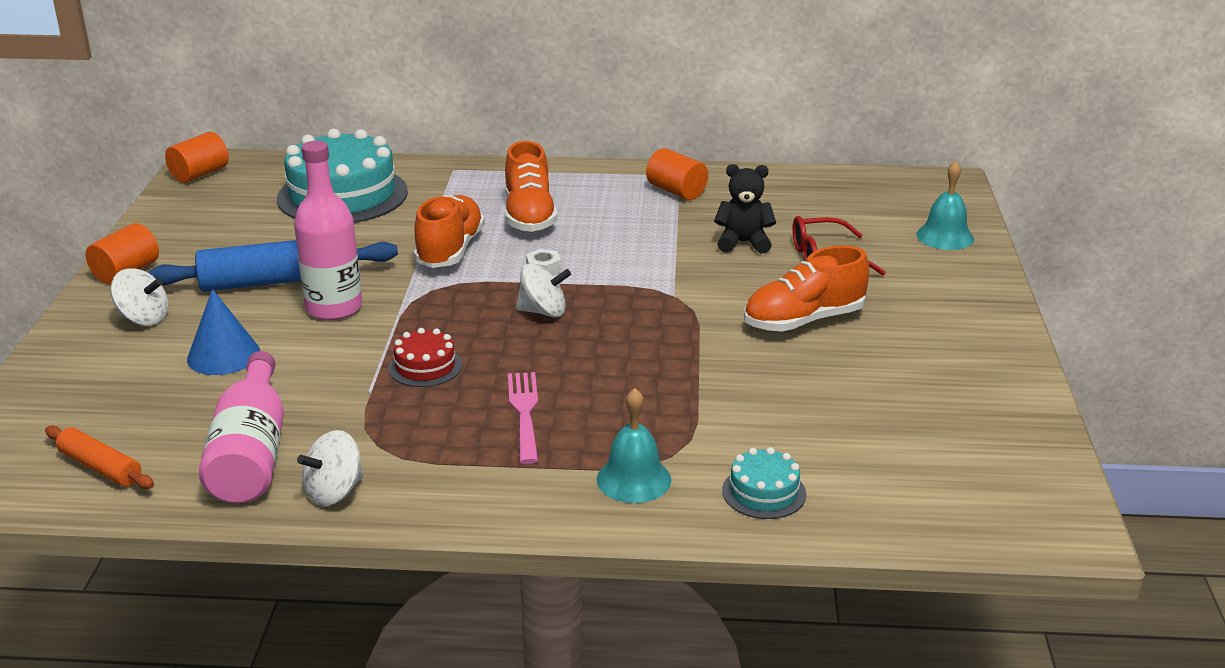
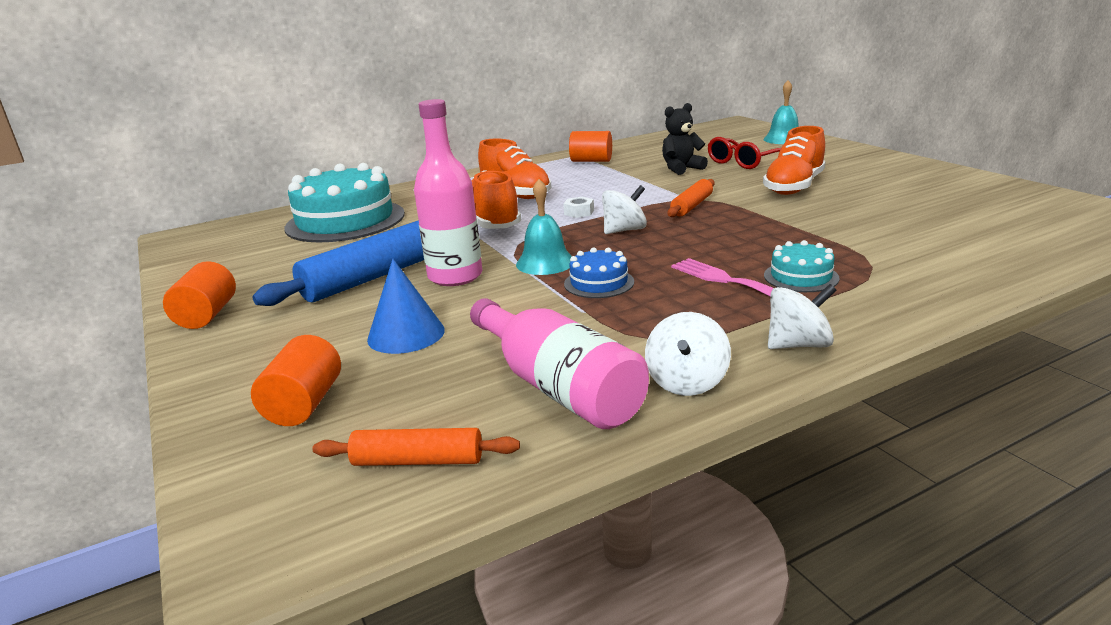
camera: 30 degrees left, 5 degrees down
white spinning top [110,268,168,326] -> white spinning top moved to [768,284,837,349]
orange cylinder [165,132,229,183] -> orange cylinder moved to [251,335,341,426]
red cake [388,328,462,387] -> blue cake [564,247,634,298]
turquoise bell [596,388,671,503] -> turquoise bell moved to [516,179,572,275]
turquoise cake [722,447,806,519] -> turquoise cake moved to [764,240,840,292]
none -> orange rolling pin [667,179,715,217]

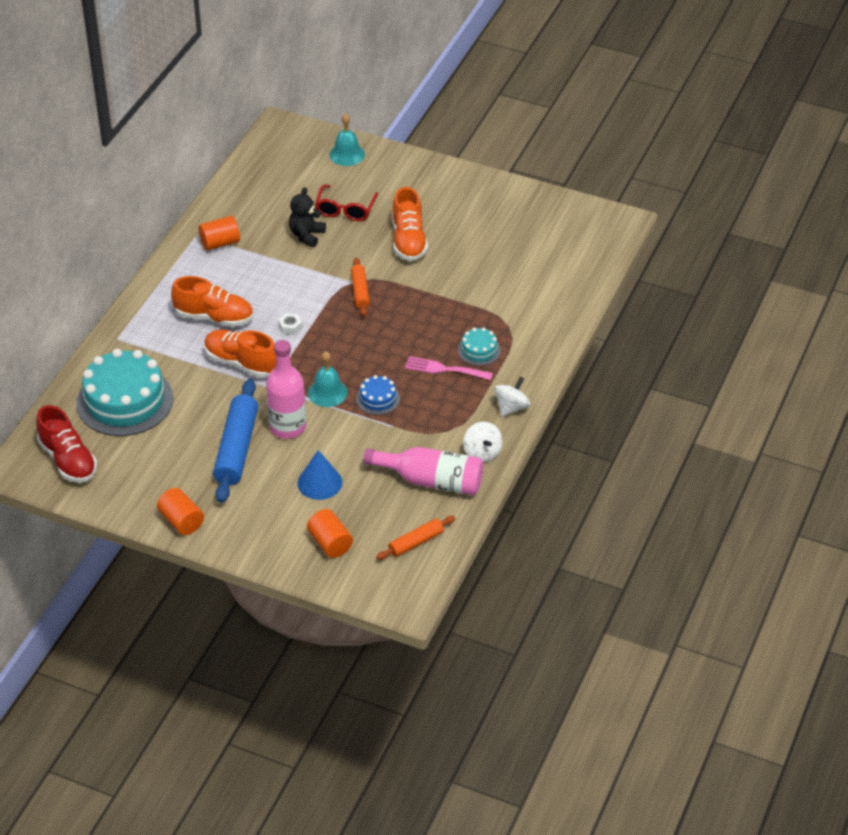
camera: 40 degrees left, 20 degrees up
white spinning top [602,185,647,234] -> none
none -> red shoe [36,405,97,483]

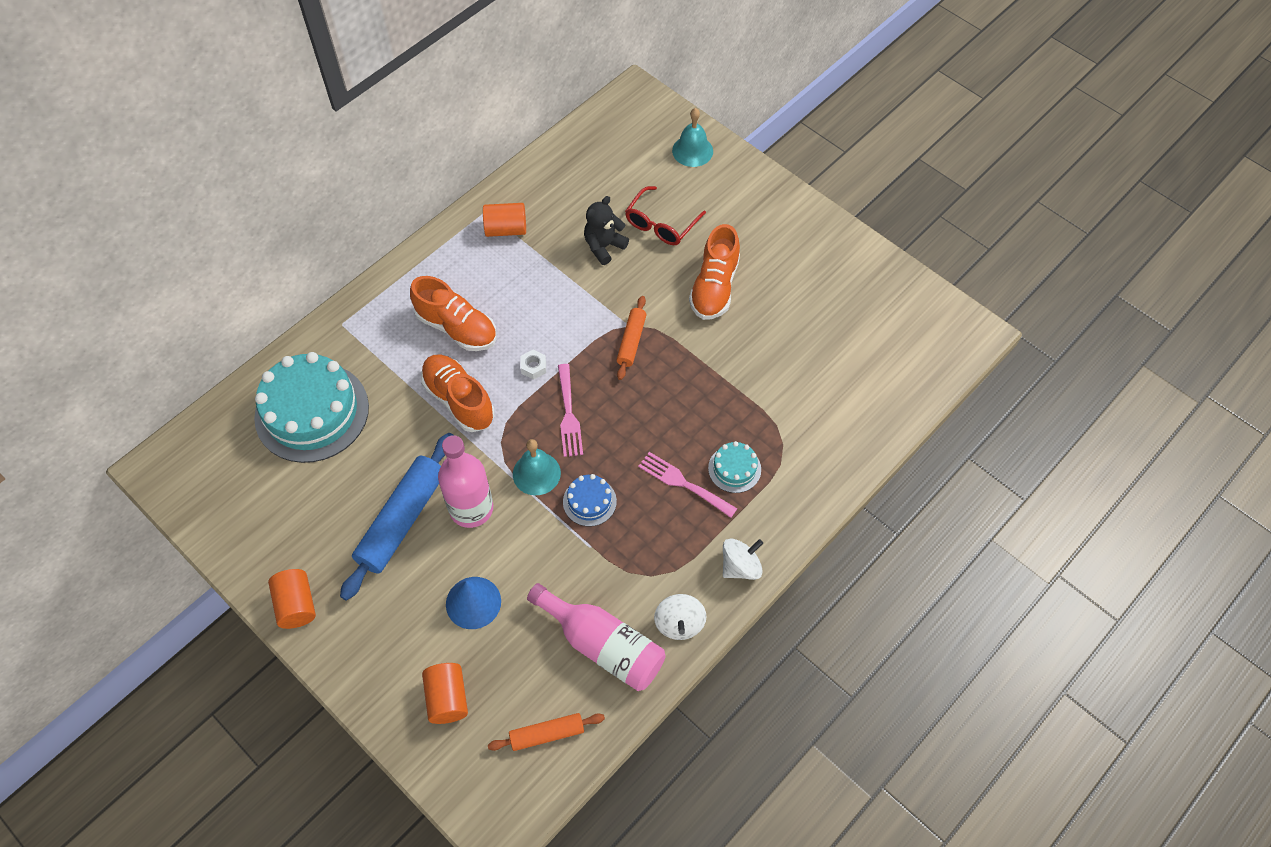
camera: 20 degrees right, 15 degrees up
red shoe [36,405,97,483] -> none
none -> pink fork [558,364,583,457]

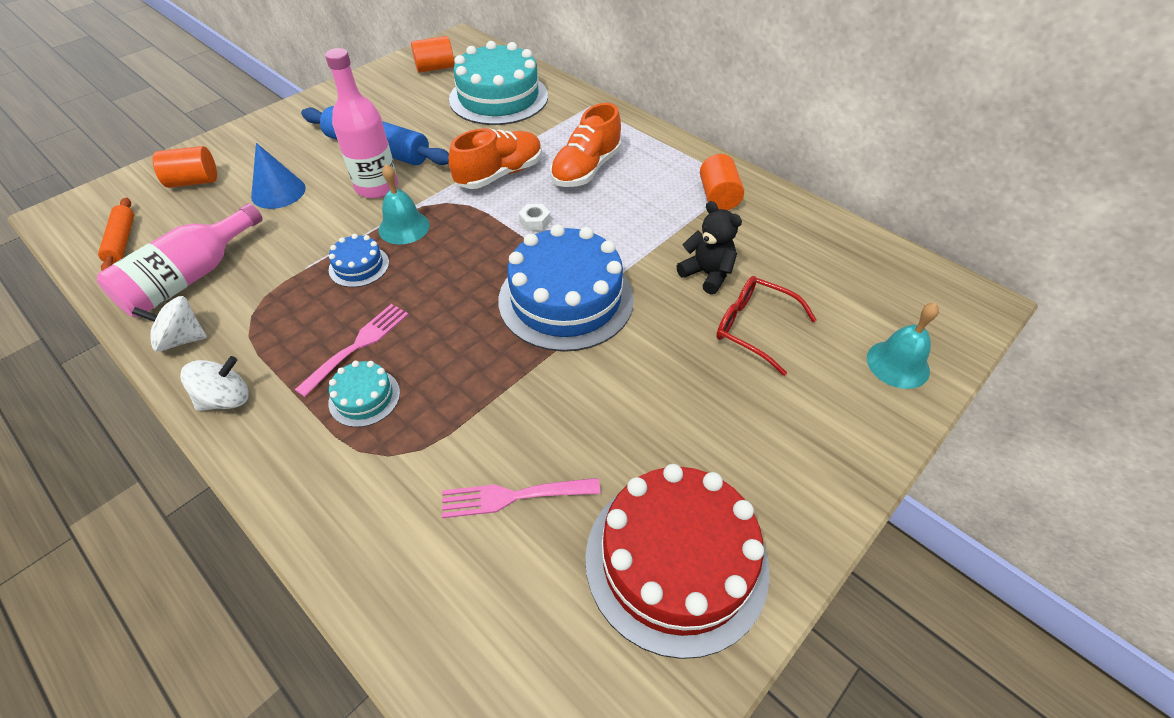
camera: 90 degrees right, 10 degrees down
orange cylinder [268,569,316,629] -> orange cylinder moved to [411,36,454,73]
pink fork [558,364,583,457] -> pink fork moved to [442,478,601,518]
orange rolling pin [617,296,646,380] -> blue cake [498,224,634,352]
orange shoe [689,224,740,320] -> none
white spinning top [723,538,763,580] -> white spinning top turned 90 degrees counterclockwise [180,356,249,411]
none -> red cake [585,464,770,659]

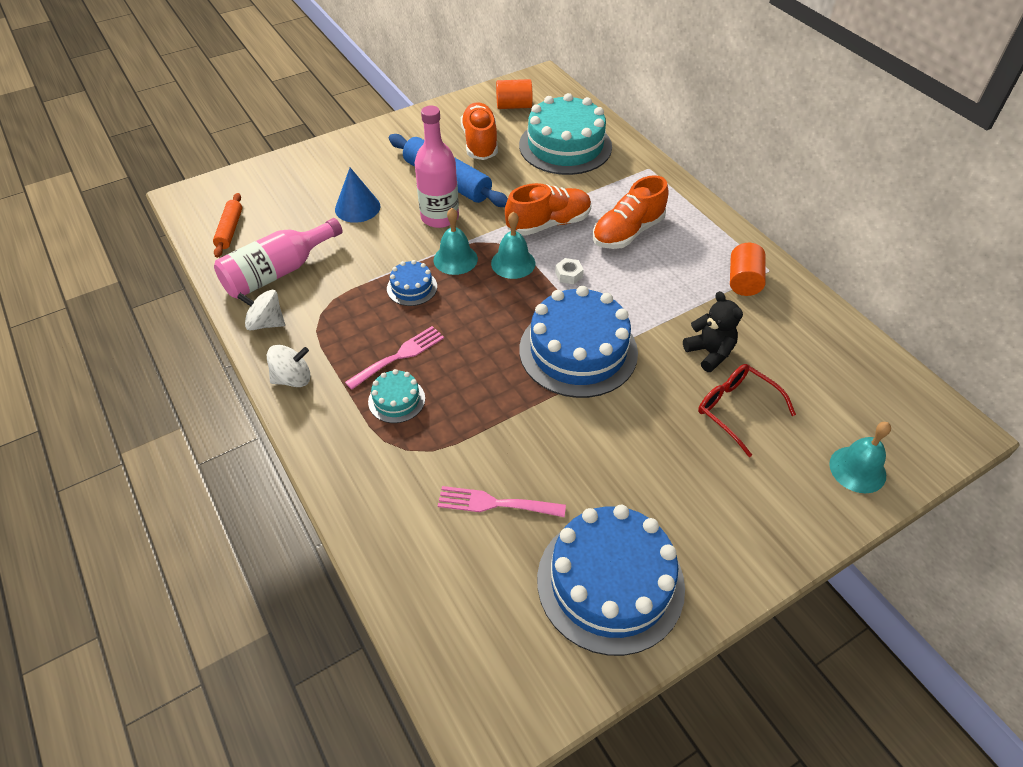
camera: 15 degrees right, 0 degrees up
orange cylinder [153,146,217,188] -> none
red cake [585,464,770,659] -> blue cake [537,505,685,656]
none -> orange shoe [461,102,498,160]
none -> turquoise bell [491,212,535,279]

